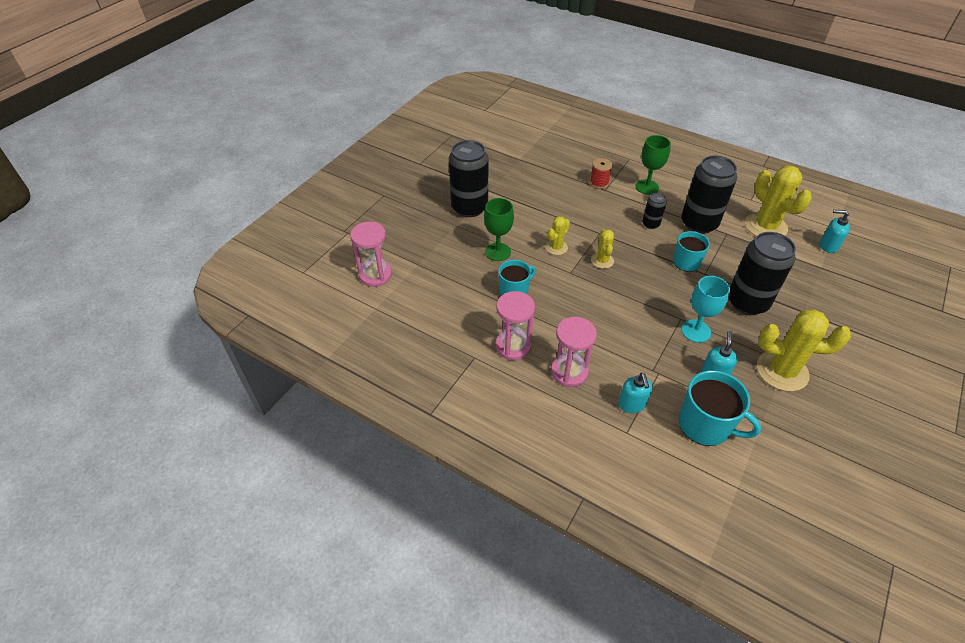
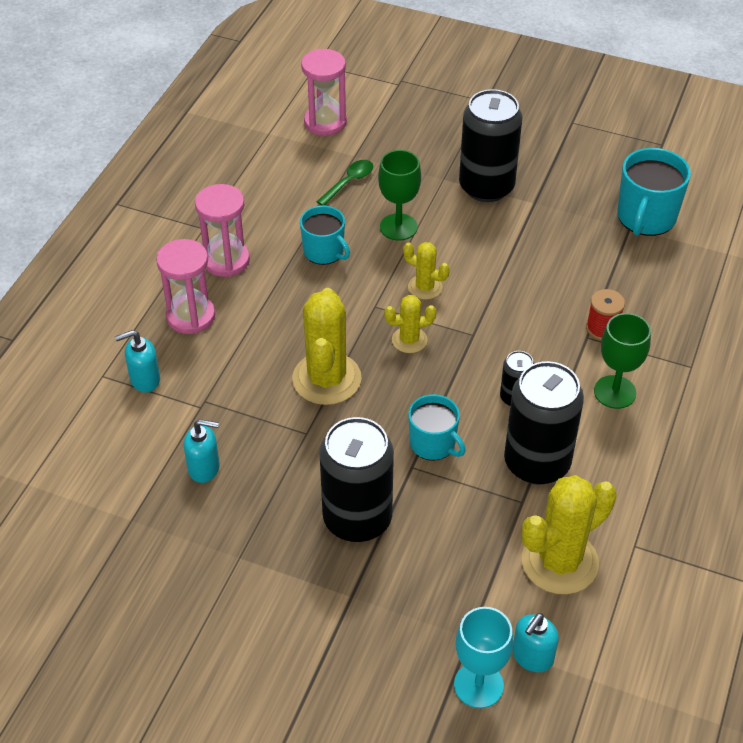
camera: 80 degrees right, 0 degrees up
turquoise mug [679,370,761,446] -> turquoise mug moved to [617,148,691,236]
turquoise goblet [681,276,730,343] -> turquoise goblet moved to [454,607,513,708]
yellow cactus [757,309,851,392] -> yellow cactus moved to [292,288,362,405]
turquoise soap dispenser [820,210,850,253] -> turquoise soap dispenser turned 150 degrees counterclockwise [512,613,559,672]
none -> green spoon [316,160,373,206]

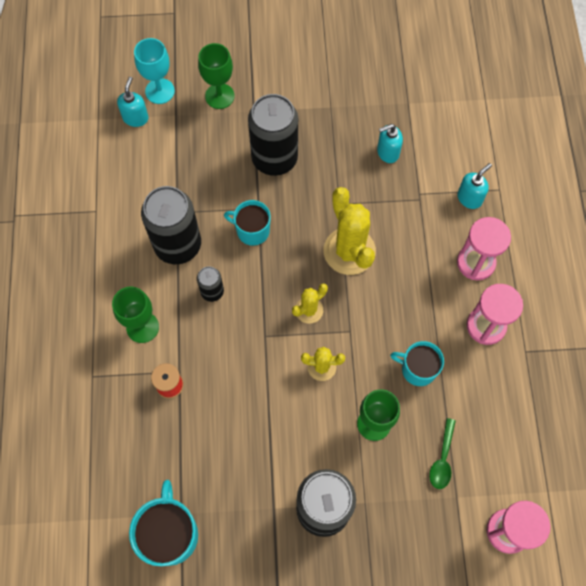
camera: 155 degrees right, 20 degrees up
yellow cactus [522,475,617,594] -> none
none -> green goblet [198,43,235,109]

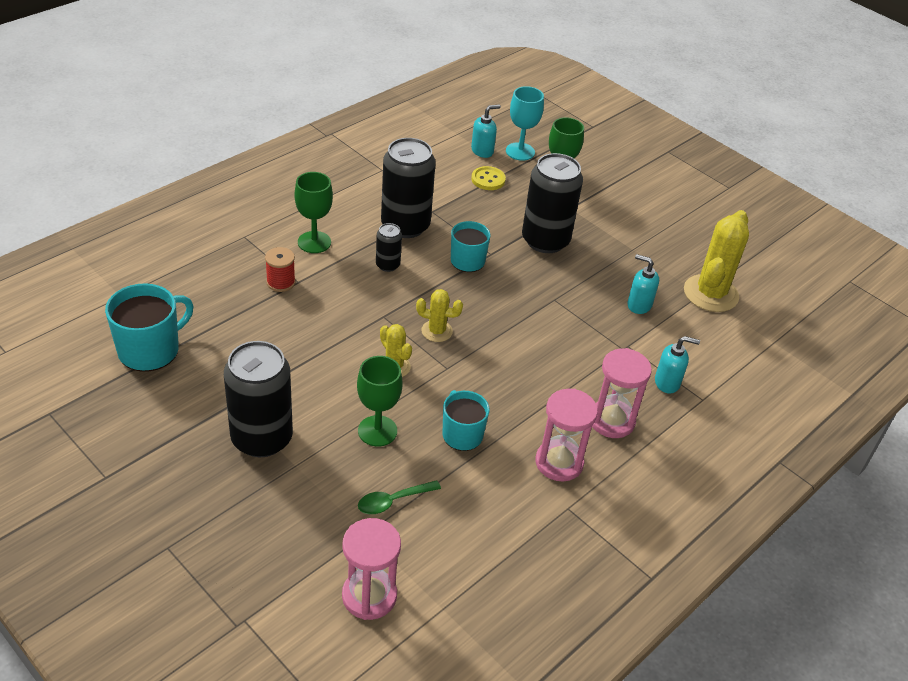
camera: 45 degrees right, 25 degrees down
yellow cactus [324,187,376,275] -> yellow cactus moved to [684,210,749,312]
none -> yellow button [471,166,506,190]

